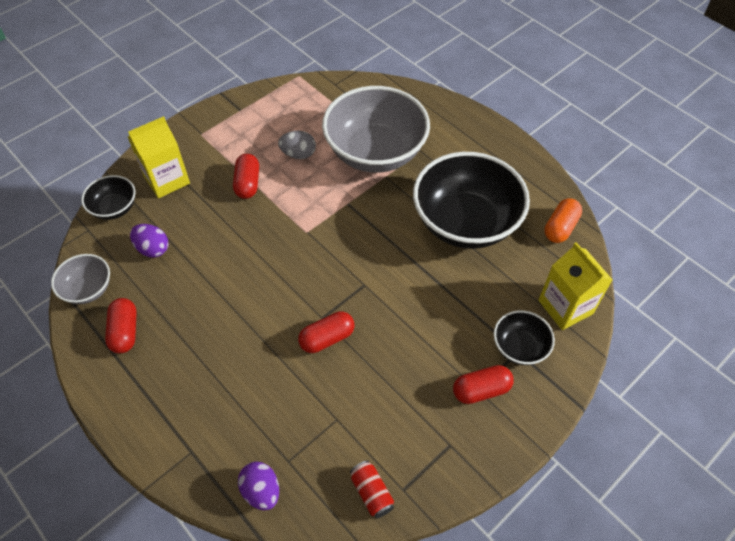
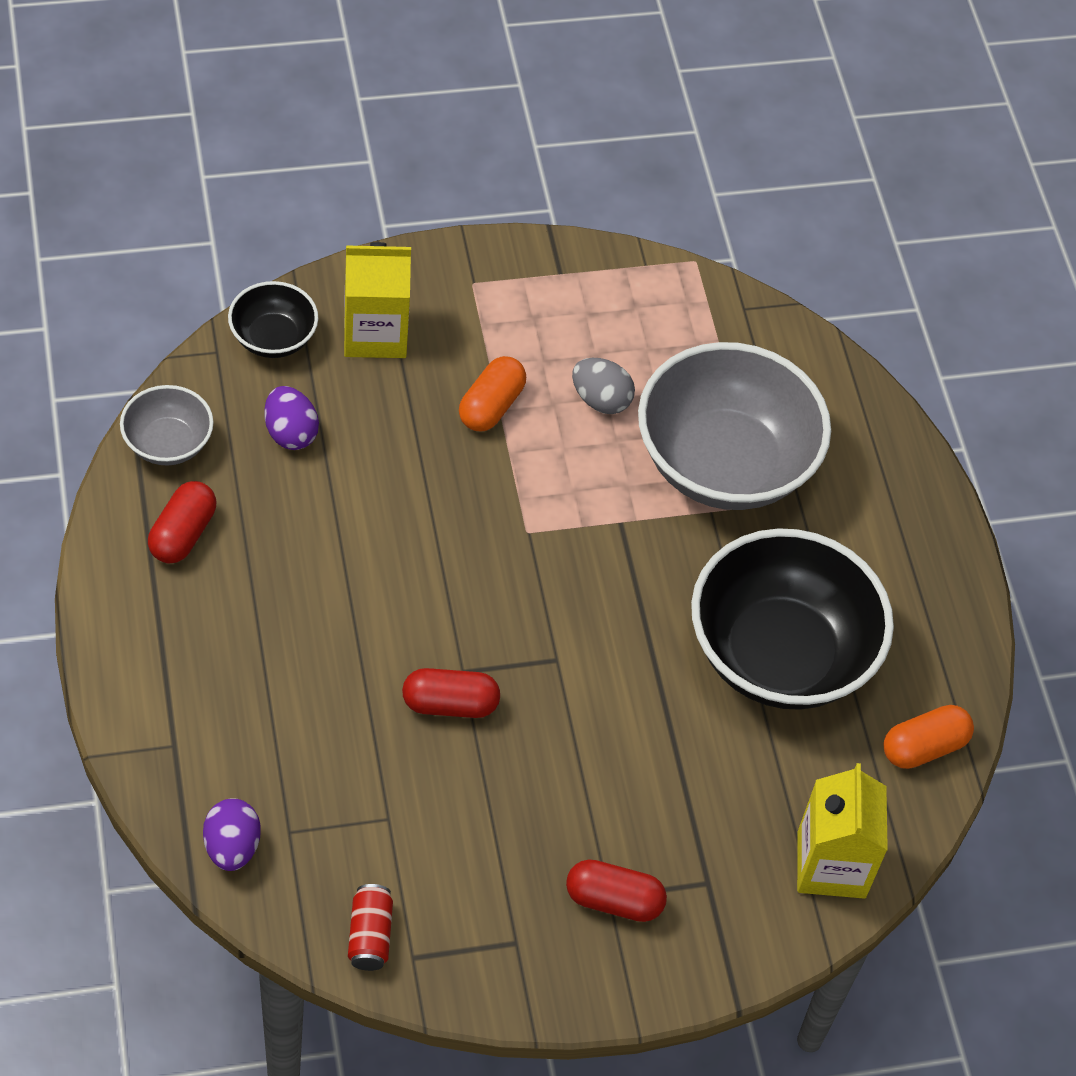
camera: 25 degrees right, 0 degrees up
red capsule [233,154,259,199] -> orange capsule [459,356,526,432]
black bowl [494,310,555,365] -> none

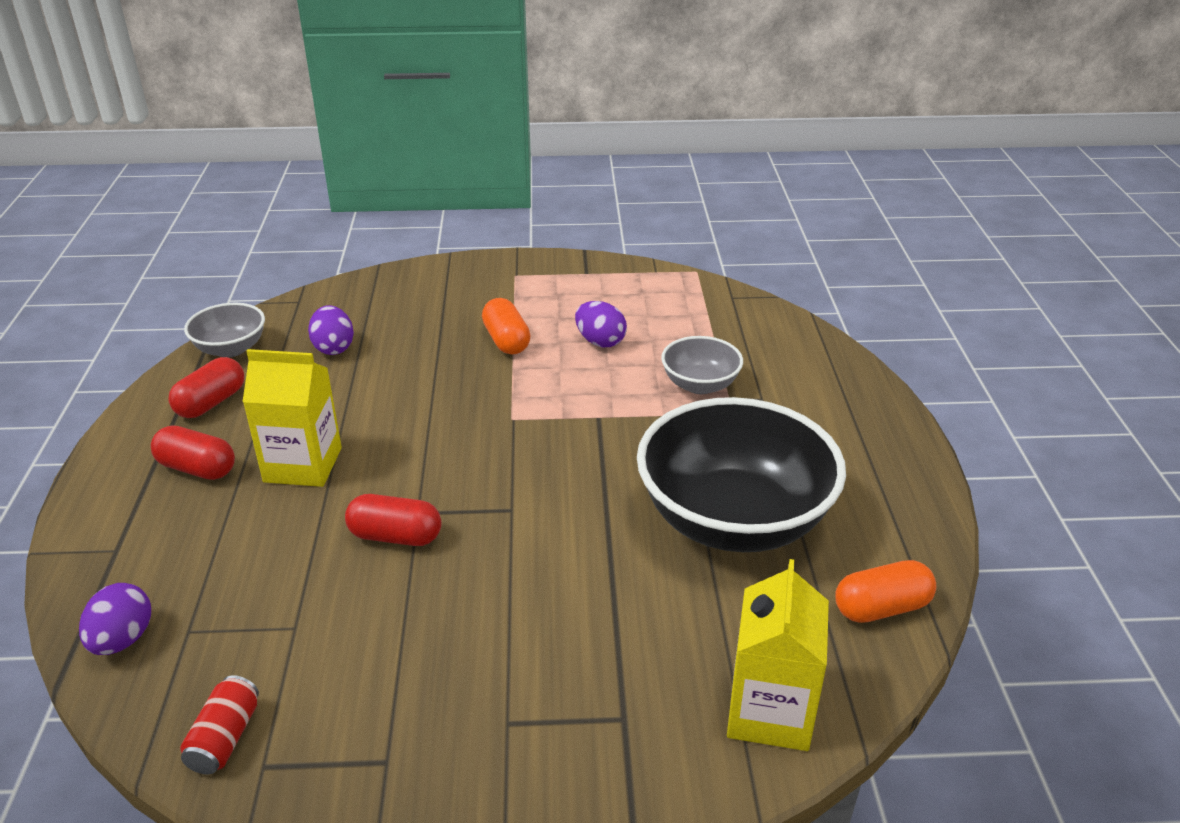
camera: 15 degrees right, 20 degrees down
black bowl [228,281,318,358] -> none
yellow carton [344,242,411,358] -> yellow carton moved to [243,349,342,487]
orange capsule [459,356,526,432] -> orange capsule turned 60 degrees counterclockwise [482,298,531,354]
red capsule [566,859,667,922] -> red capsule moved to [151,425,235,480]
grey egg [572,358,635,414] -> purple egg [575,301,627,347]
grey bowl [638,342,831,510] -> grey bowl [661,336,743,394], size x0.48

